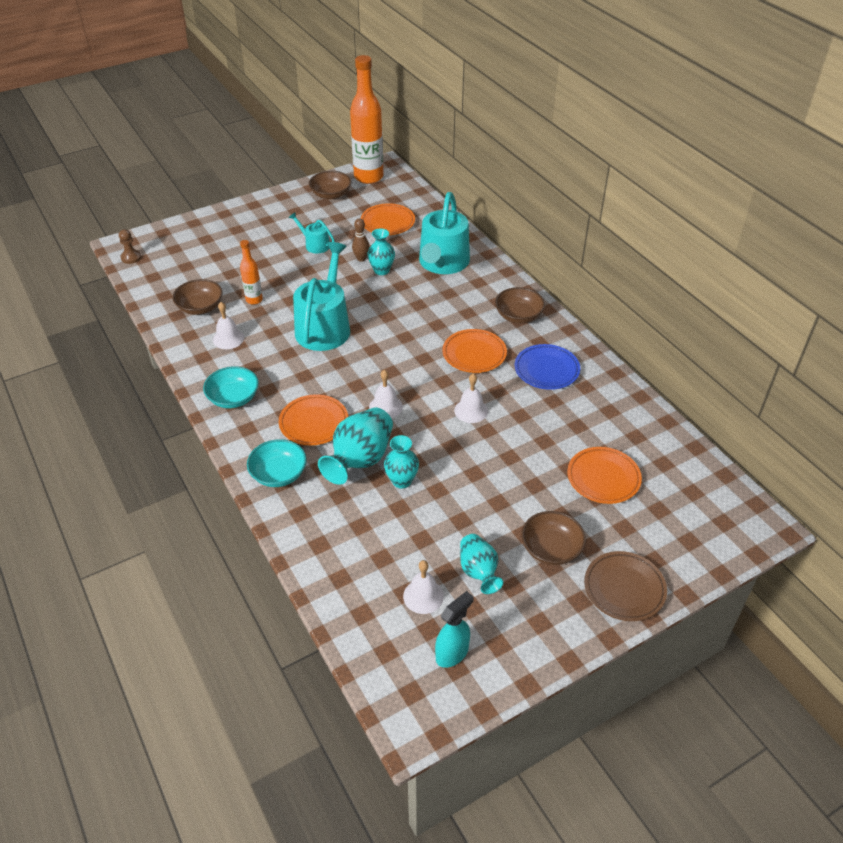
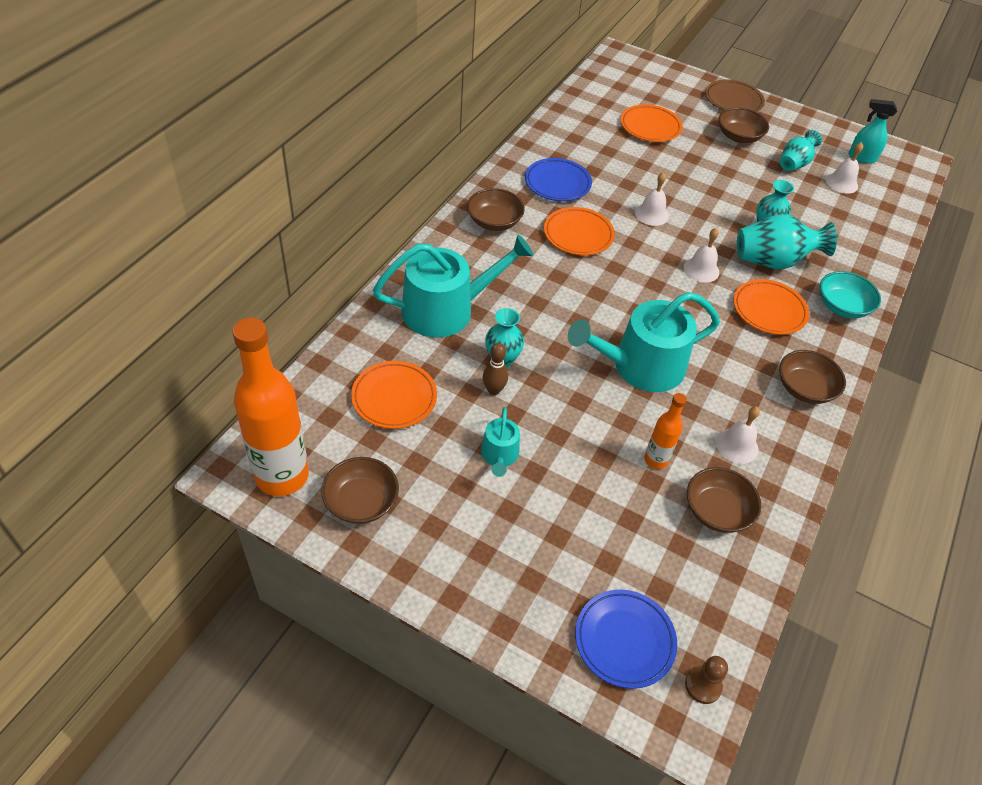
camera: 125 degrees left, 5 degrees up
turquoise bowl [203,366,259,408] -> brown bowl [779,350,846,404]
none -> blue plate [575,589,677,689]

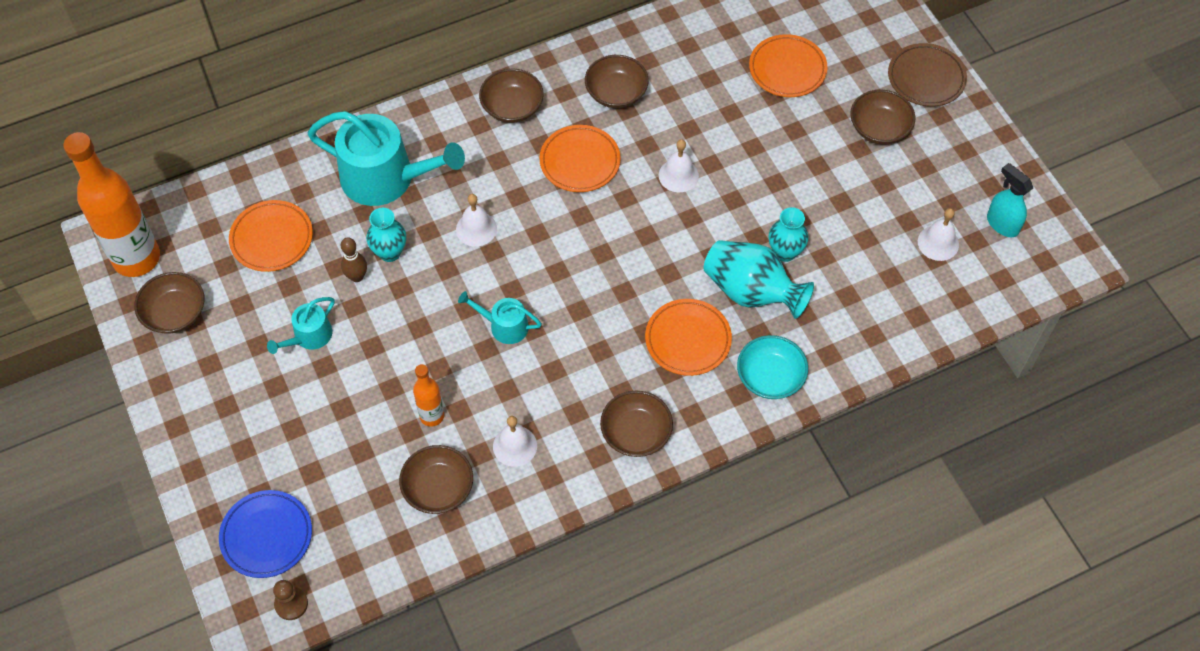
camera: 40 degrees right, 10 degrees up
blue plate [525,158,592,201] -> brown bowl [585,55,649,108]
turquoise watering can [568,292,720,392] -> turquoise watering can [458,291,542,344], size x0.49
white bell [684,228,719,283] -> white bell moved to [456,194,497,247]
turquoise vase [780,130,822,171] -> none

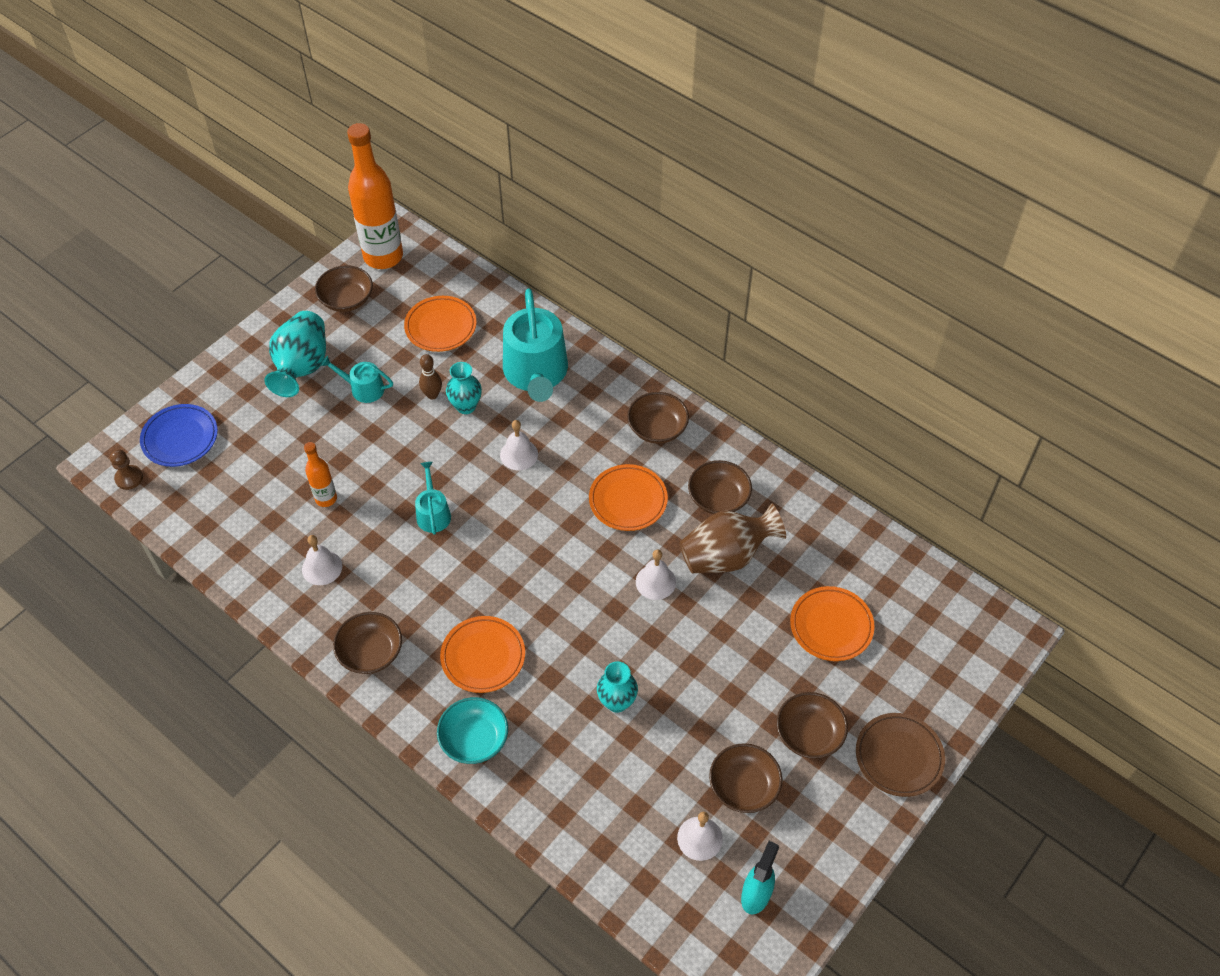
camera: 65 degrees right, 5 degrees down
brown bowl [399,445,473,514] -> brown bowl moved to [709,743,782,813]
turquoise vase [703,240,814,319] -> turquoise vase moved to [264,311,326,397]
none -> brown vase [679,503,786,573]

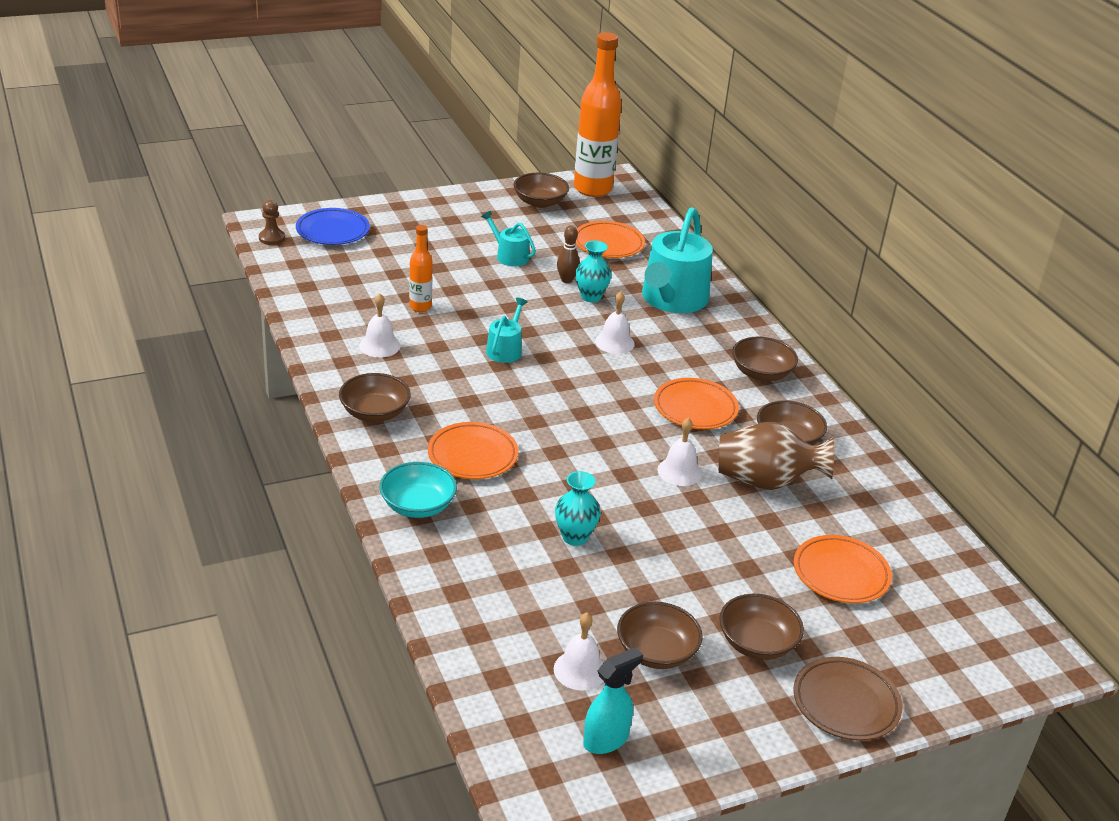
camera: 25 degrees right, 20 degrees down
turquoise vase [264,311,326,397] -> none

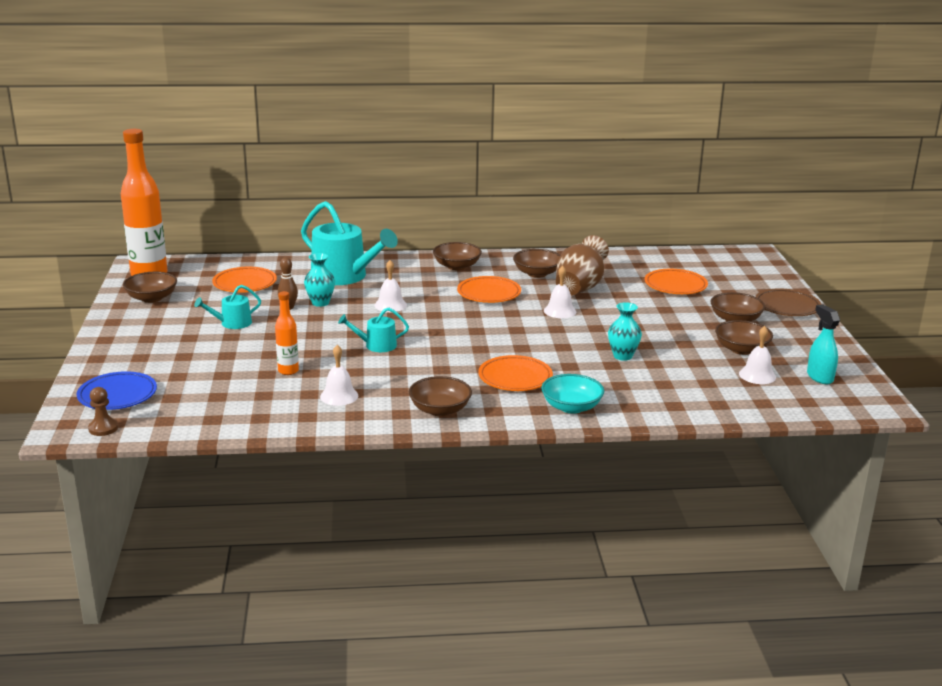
camera: 70 degrees left, 10 degrees down
turquoise watering can [486,298,528,363] -> turquoise watering can turned 45 degrees counterclockwise [338,308,409,352]

